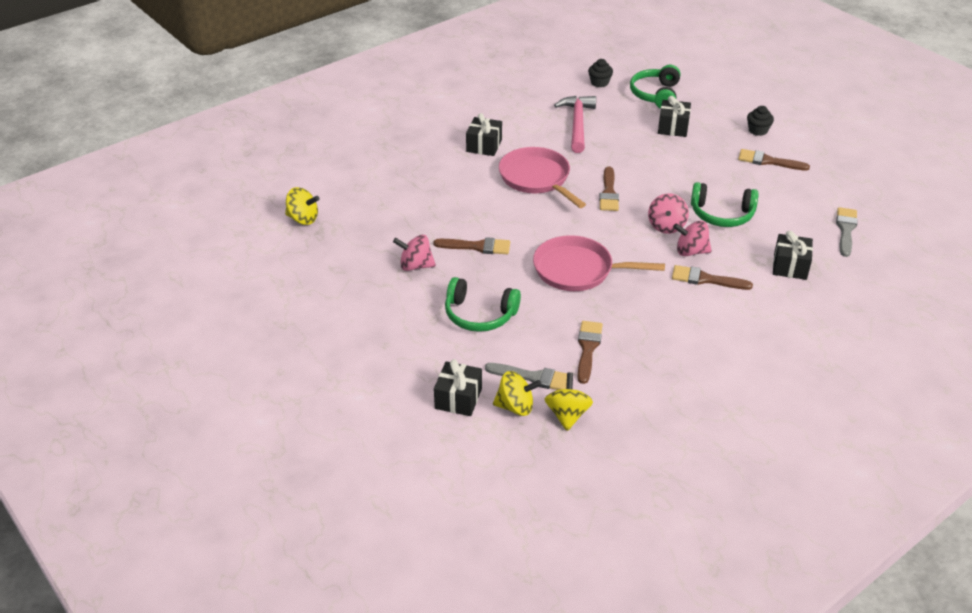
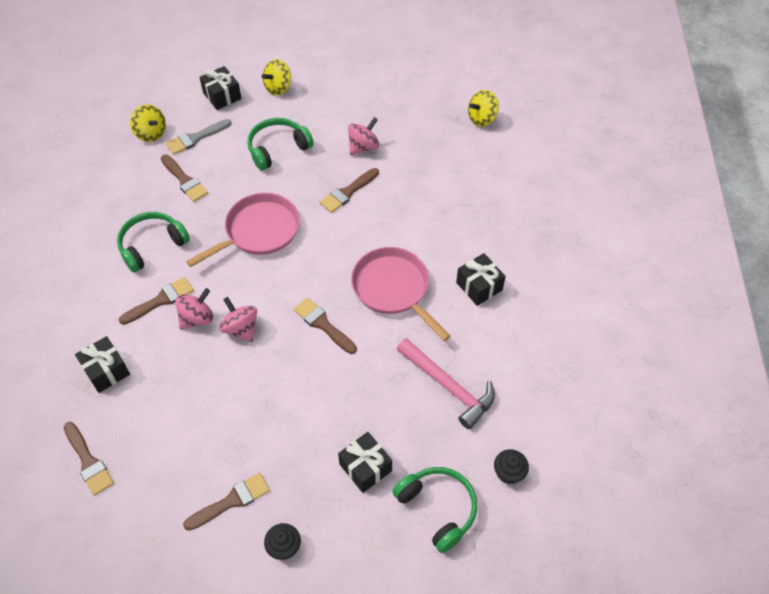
camera: 130 degrees right, 15 degrees up
yellow spinning top [493,371,542,416] -> yellow spinning top moved to [261,59,291,95]
pink pan [499,147,586,208] -> pink pan turned 135 degrees counterclockwise [351,247,451,341]
green headphones [691,182,759,227] -> green headphones moved to [117,212,190,273]
grey brush [836,207,858,257] -> brown brush [64,422,114,496]

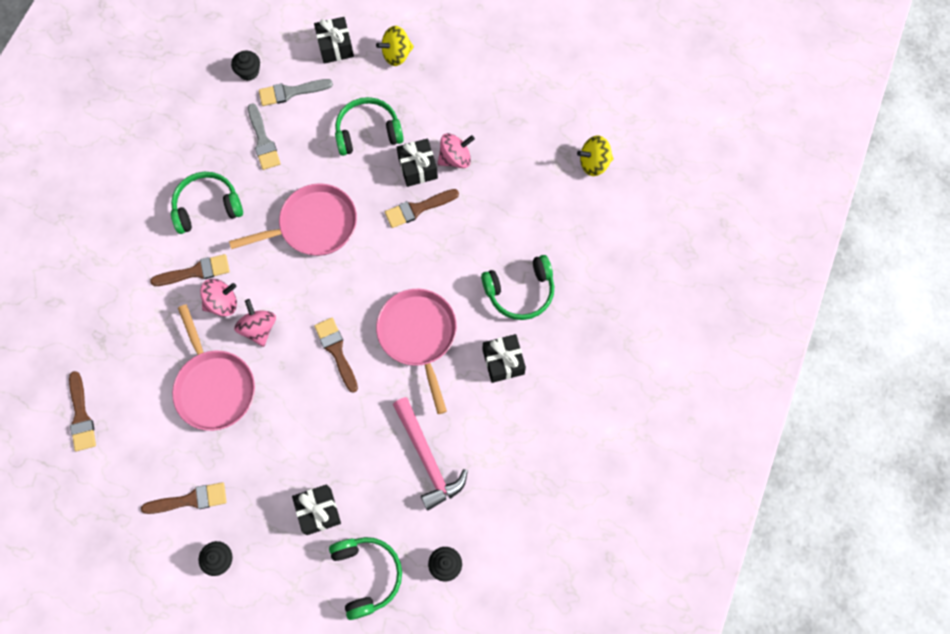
camera: 20 degrees right, 15 degrees up
black gift [75,336,130,393] -> black gift moved to [397,139,438,187]
yellow spinning top [130,105,166,142] -> black cupcake [231,51,260,81]
brown brush [161,155,208,202] -> grey brush [248,103,281,170]
none -> pink pan [172,304,255,431]
none -> green headphones [481,255,554,320]

